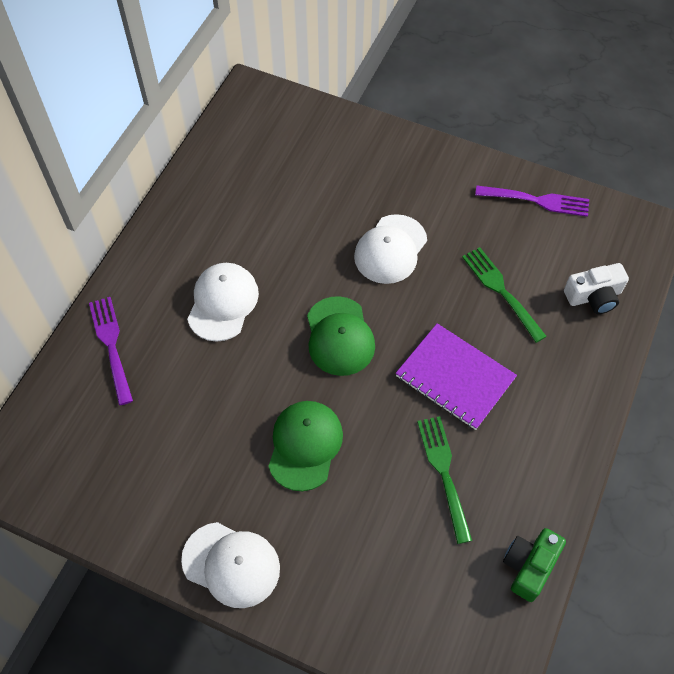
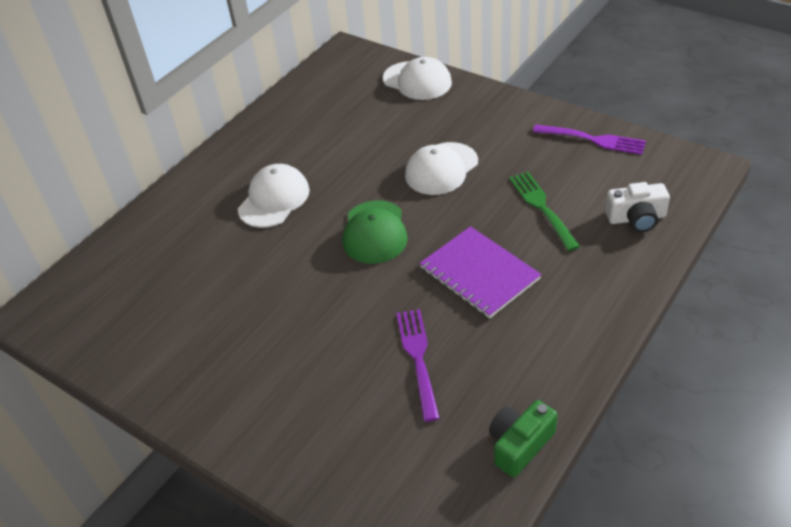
camera: 15 degrees right, 15 degrees down
purple fork [89,297,133,405] -> purple fork moved to [396,309,440,422]
white cap [181,522,280,608] -> white cap moved to [383,57,452,100]
green cap [268,401,343,491] -> none
green fork [417,416,472,544] -> none

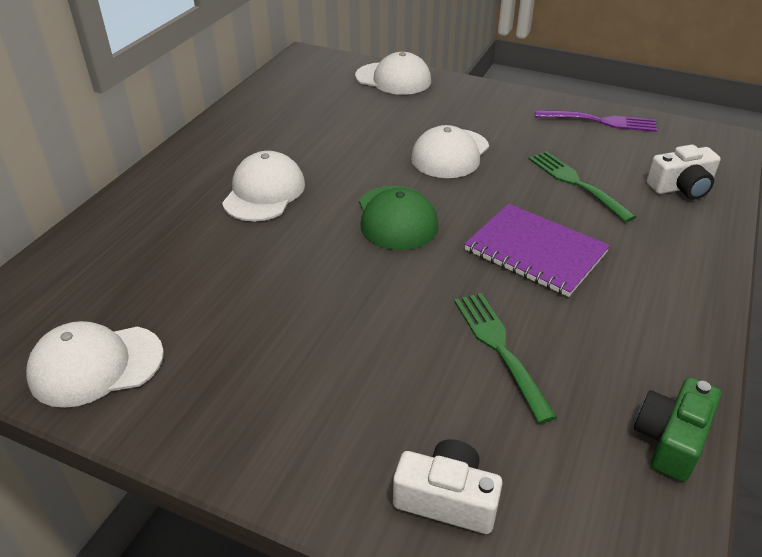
camera: 15 degrees left, 5 degrees down
purple fork [396,309,440,422] -> green fork [454,293,557,424]
none -> white cap [26,321,164,408]
none -> white camera [393,439,503,534]

